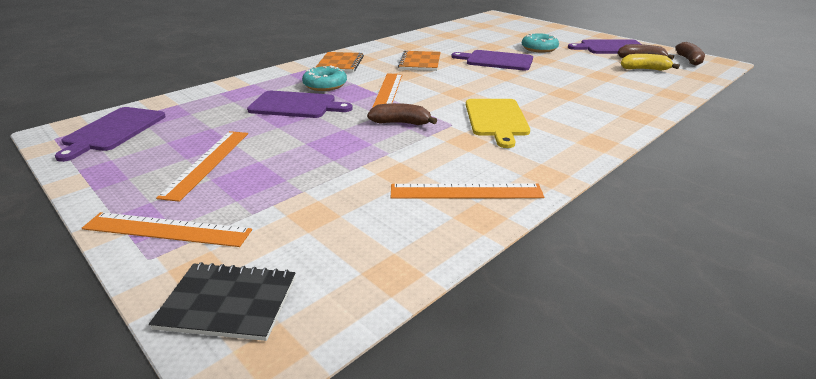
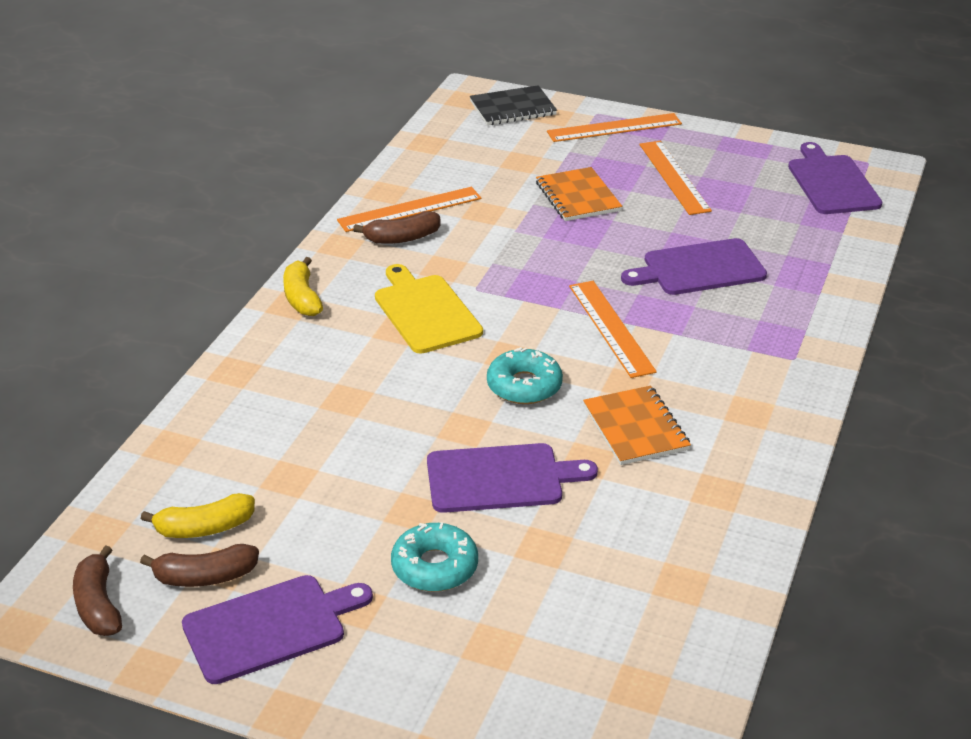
camera: 155 degrees right, 5 degrees up
turquoise donut [302,65,347,91] -> turquoise donut moved to [487,347,563,404]
orange notebook [316,52,364,72] -> orange notebook moved to [536,167,622,221]
brown banana [367,103,437,125] -> brown banana moved to [353,211,441,244]
none -> yellow banana [283,257,323,316]

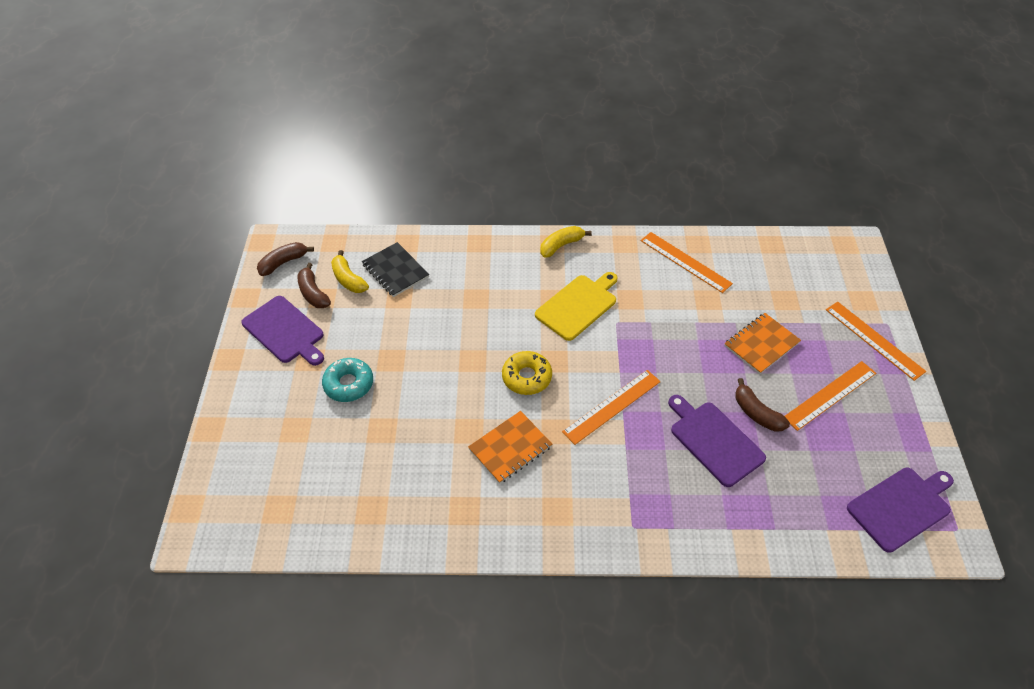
camera: 70 degrees right, 15 degrees up
brown banana [353,211,441,244] -> brown banana moved to [735,378,790,432]
purple cutting board [427,443,598,513] -> none
black notebook [470,85,557,125] -> black notebook moved to [362,242,429,297]
turquoise donut [487,347,563,404] -> yellow donut [502,351,552,395]

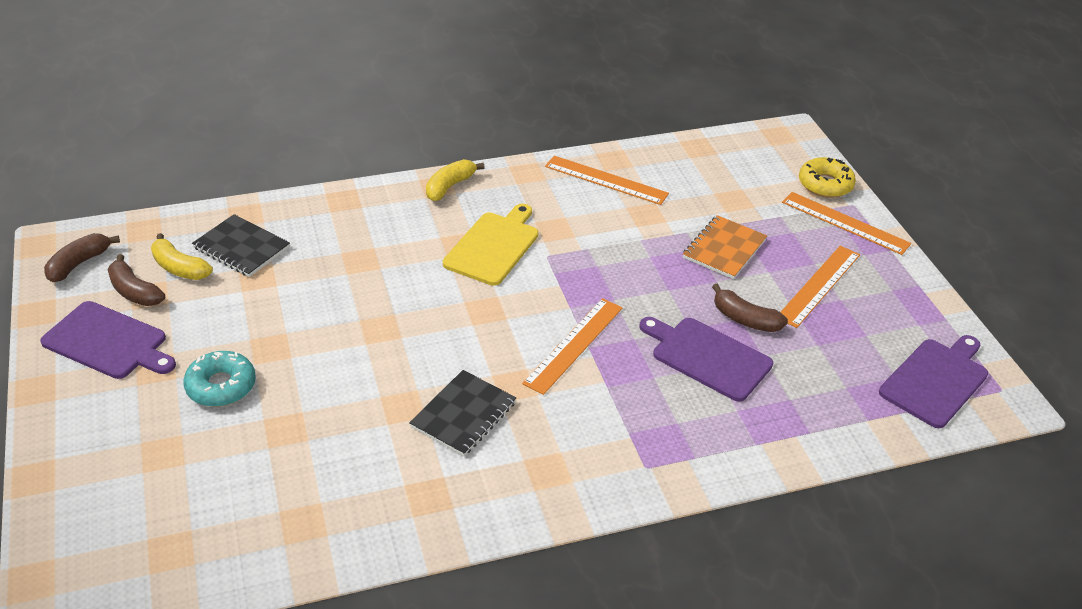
camera: 20 degrees left, 10 degrees down
orange notebook [468,411,552,484] -> black notebook [409,370,516,456]
yellow donut [502,351,552,395] -> yellow donut moved to [799,157,856,198]

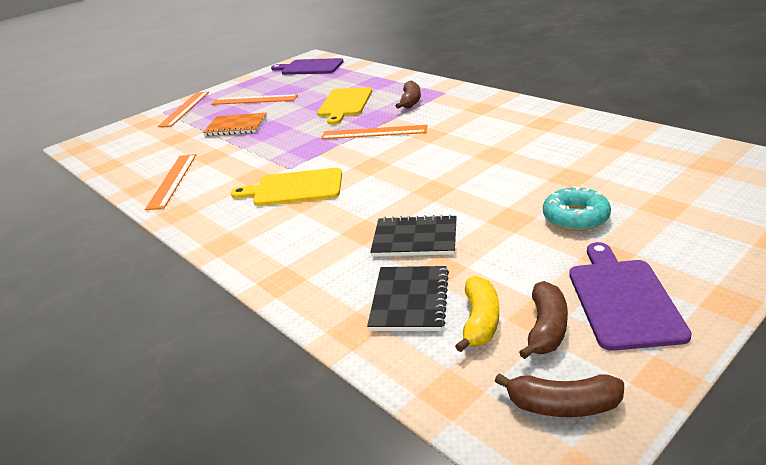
camera: 110 degrees left, 10 degrees down
black notebook [409,370,516,456] -> black notebook moved to [370,214,457,257]
yellow banana [426,159,485,201] -> none
purple cutting board [639,317,773,402] -> yellow cutting board [317,87,372,125]
brown banana [712,284,788,332] -> brown banana moved to [396,81,421,109]
yellow donut [799,157,856,198] -> none

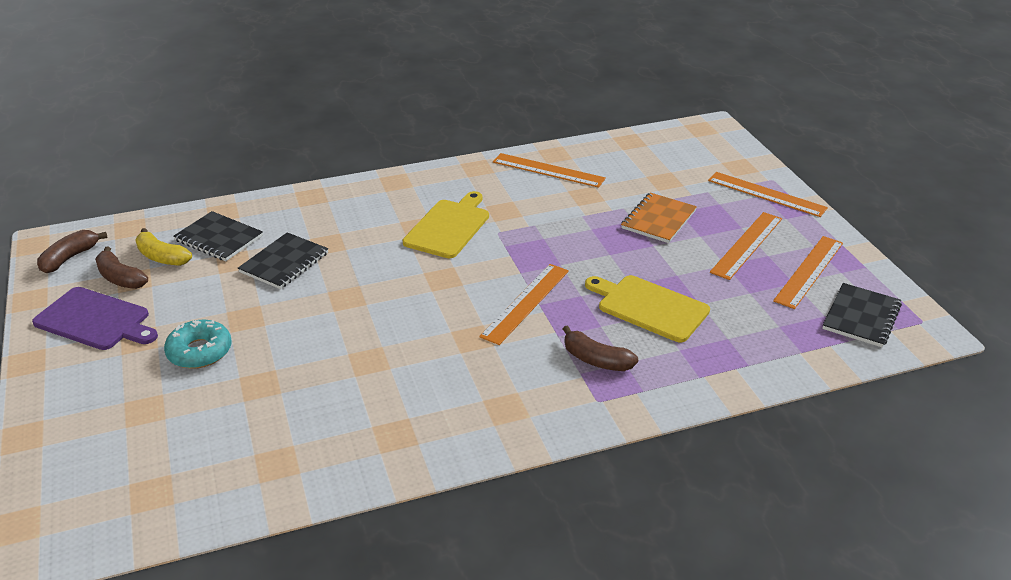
camera: 110 degrees right, 5 degrees up
purple cutting board [271,58,344,75] -> black notebook [822,283,902,347]
none -> orange ruler [773,236,843,309]

